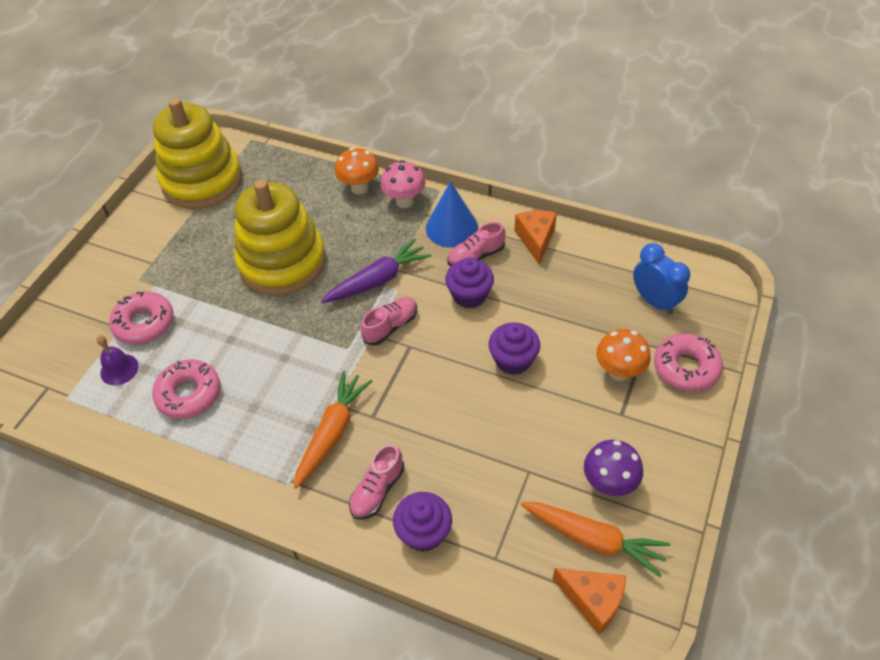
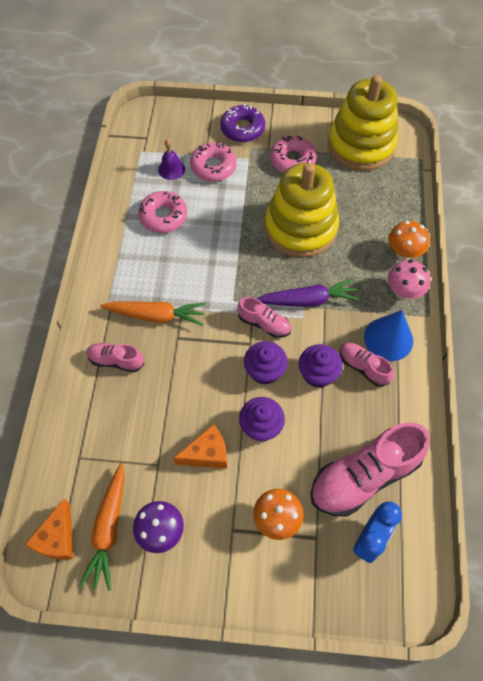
camera: 70 degrees right, 10 degrees up
purple carrot [321,239,431,303] -> purple carrot turned 45 degrees counterclockwise [257,278,360,307]
purple cupcake [393,492,452,552] -> purple cupcake moved to [244,341,288,385]
orange cheese [515,210,557,265] -> orange cheese moved to [173,424,227,469]
pink donut [654,333,723,392] -> pink donut moved to [270,136,317,173]
none -> purple donut [220,104,265,142]
none -> pink shoe [310,422,430,517]

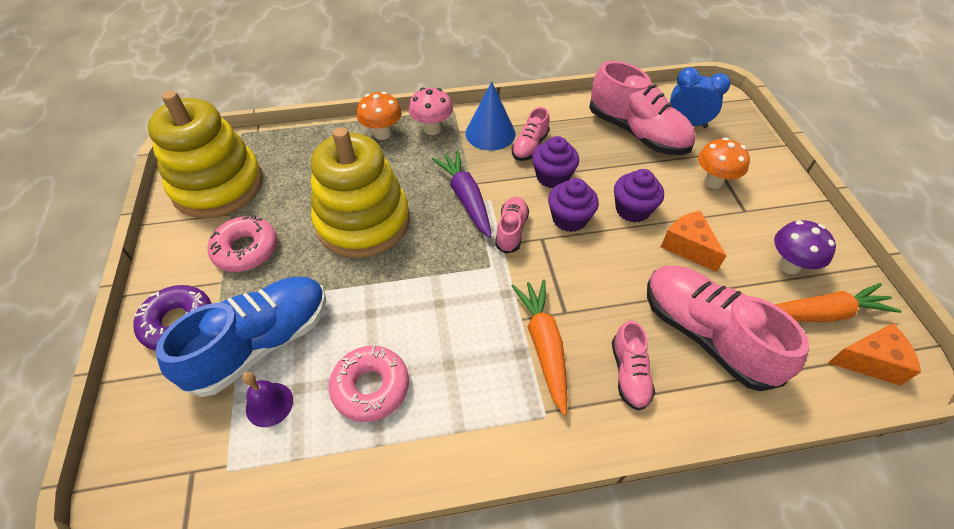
camera: 105 degrees left, 10 degrees down
pink donut [190,141,237,181] -> blue shoe [156,277,326,397]
none -> pink shoe [647,266,810,391]

